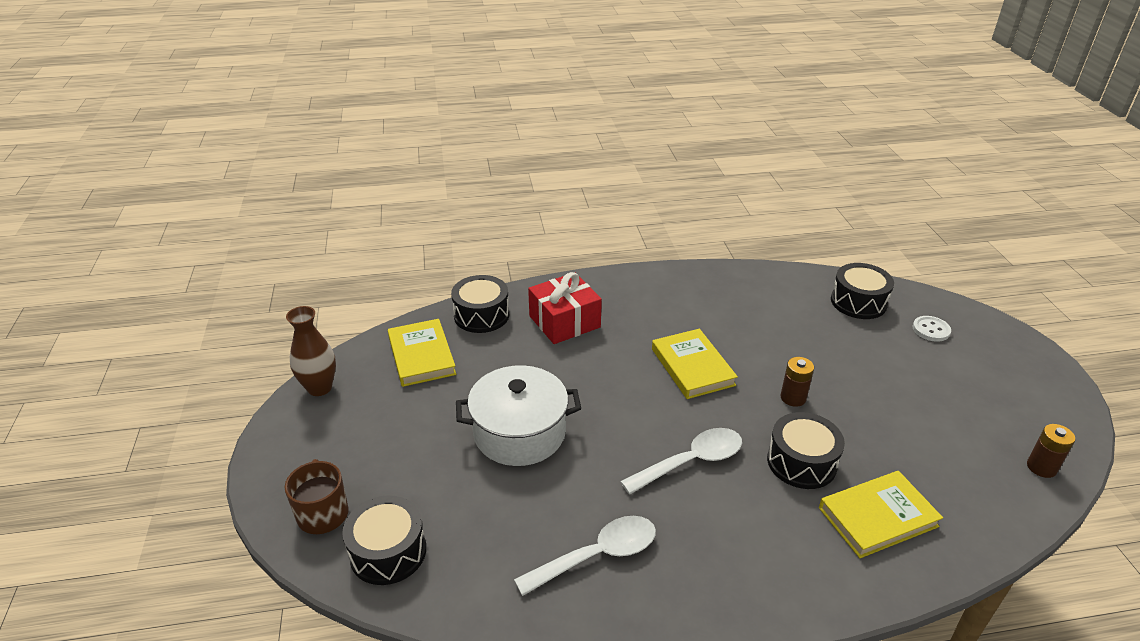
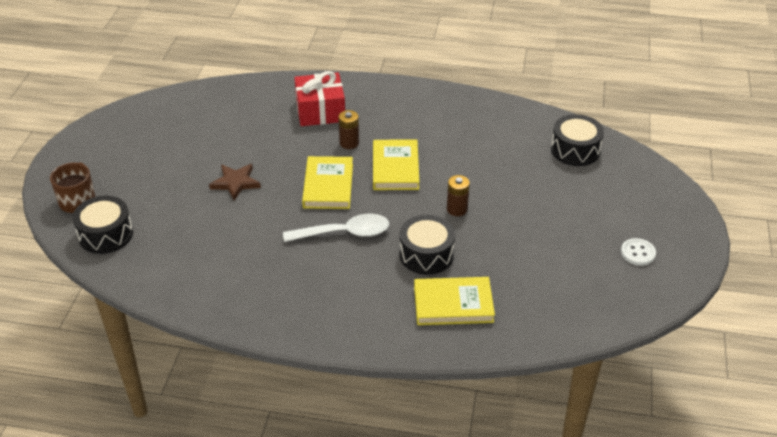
camera: 20 degrees right, 5 degrees up
brown vase [286,306,336,396] -> none
yellow book [388,319,456,387] -> yellow book moved to [302,156,353,209]
black drum [451,275,509,333] -> none
white pot [456,365,581,466] -> brown star [209,164,261,200]
white spoon [514,516,656,596] -> none
white button [913,316,951,342] -> white button moved to [621,238,656,266]
brown battery [1027,424,1075,478] -> brown battery moved to [338,110,359,149]

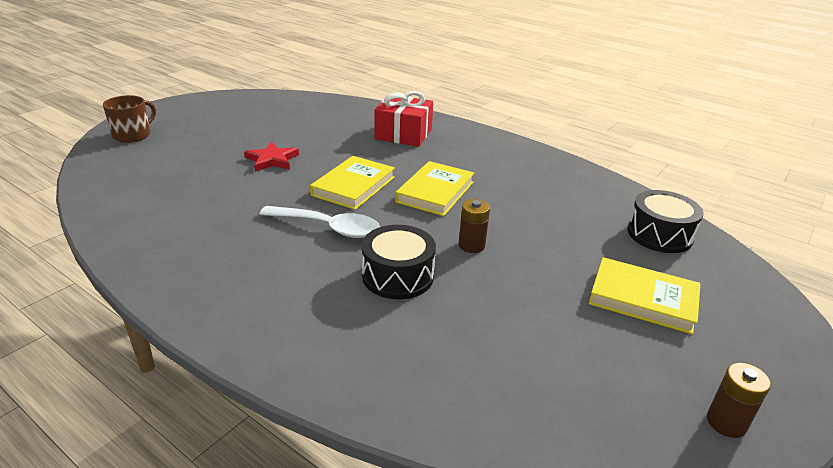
camera: 25 degrees right, 10 degrees down
black drum [72,196,133,254] -> none
brown star [209,164,261,200] -> red star [244,142,299,172]
brown battery [338,110,359,149] -> brown battery moved to [707,363,771,438]
yellow book [414,277,495,325] -> yellow book moved to [589,257,701,334]
white button [621,238,656,266] -> none

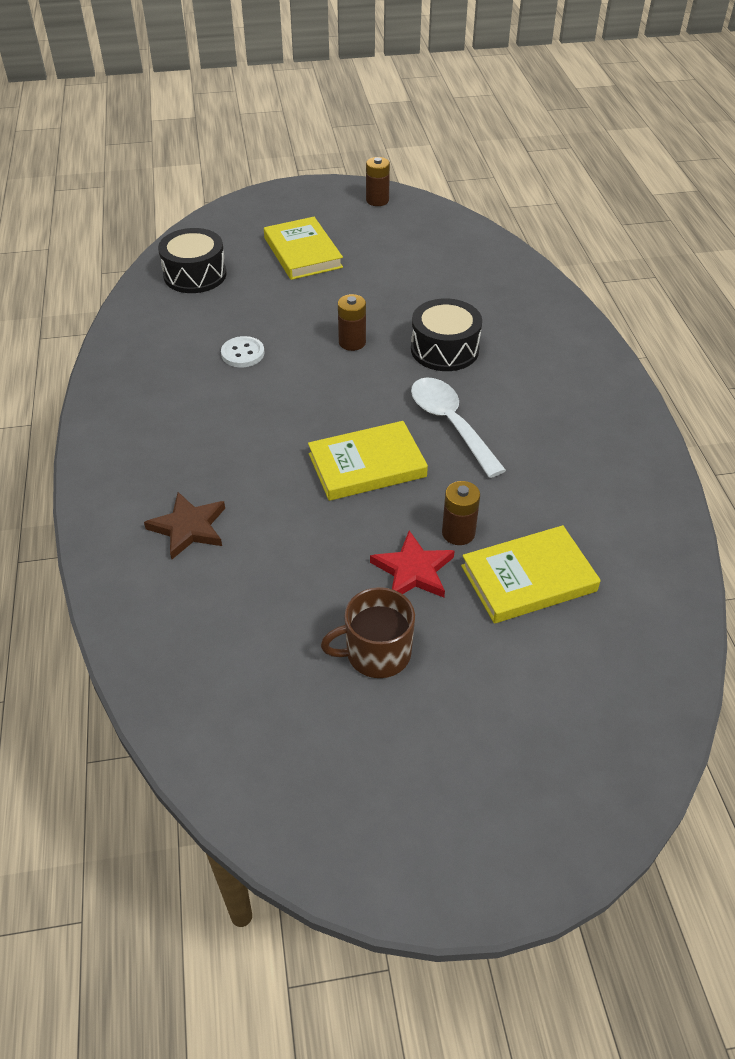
camera: 135 degrees left, 15 degrees up
brown mug [103,95,156,143] -> brown mug moved to [321,587,415,678]
red gift [375,91,433,147] -> brown star [144,492,225,559]
yellow book [395,161,474,216] -> yellow book moved to [461,525,601,624]
none -> white button [221,336,264,367]
none -> brown battery [442,481,480,545]

